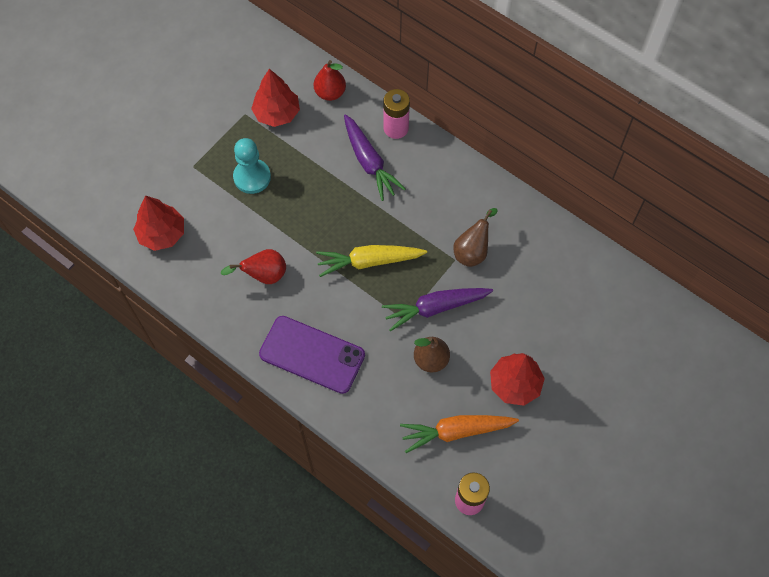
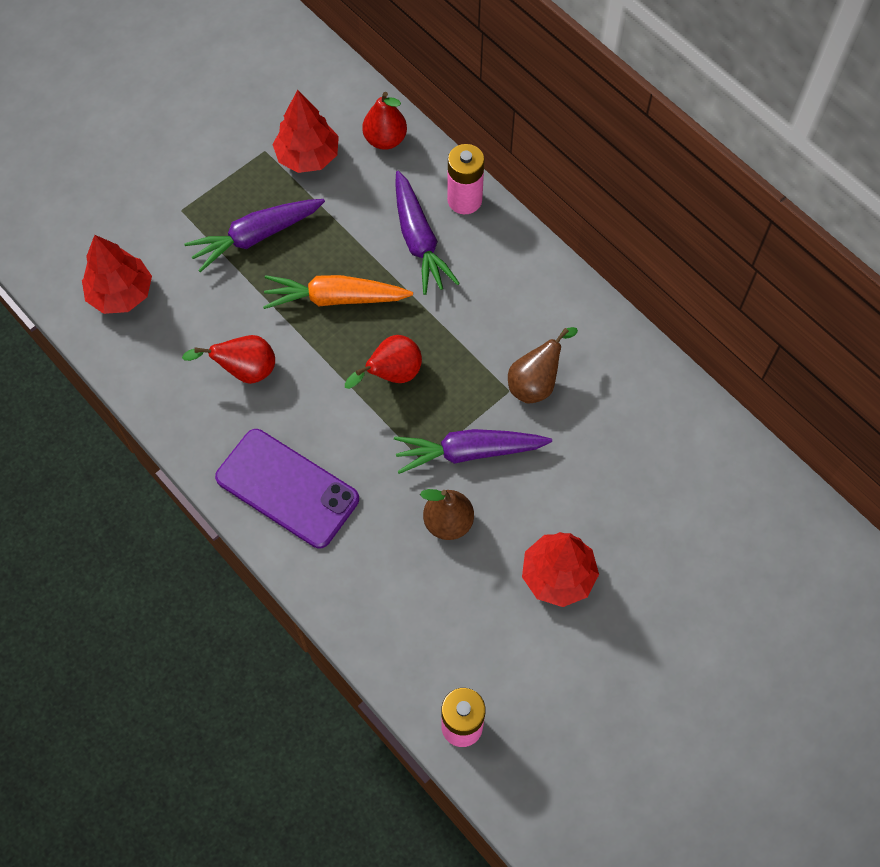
camera: 10 degrees right, 0 degrees up
turquoise pawn [233,138,271,194] -> purple carrot [184,199,325,272]
yellow carrot [316,245,427,277] -> red pear [345,335,422,389]
orange carrot [400,415,519,453] -> orange carrot moved to [263,275,413,309]

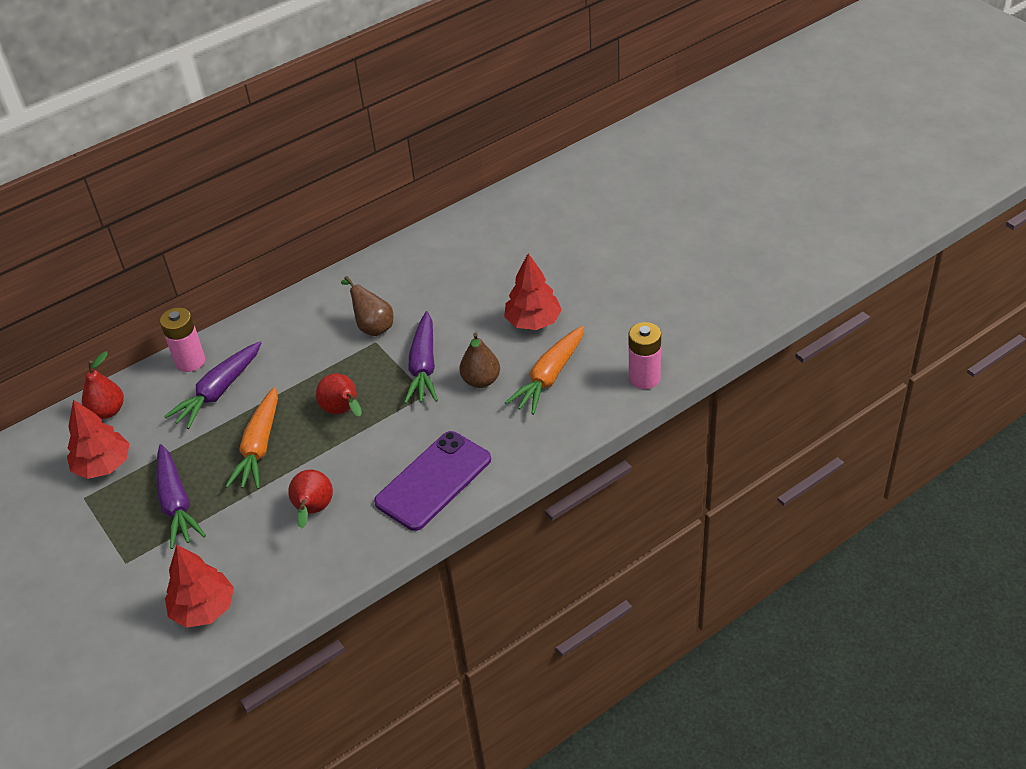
camera: 80 degrees left, 20 degrees down
purple carrot [395,171,460,295] -> purple carrot turned 135 degrees clockwise [164,342,261,429]
none -> orange carrot [505,326,584,415]

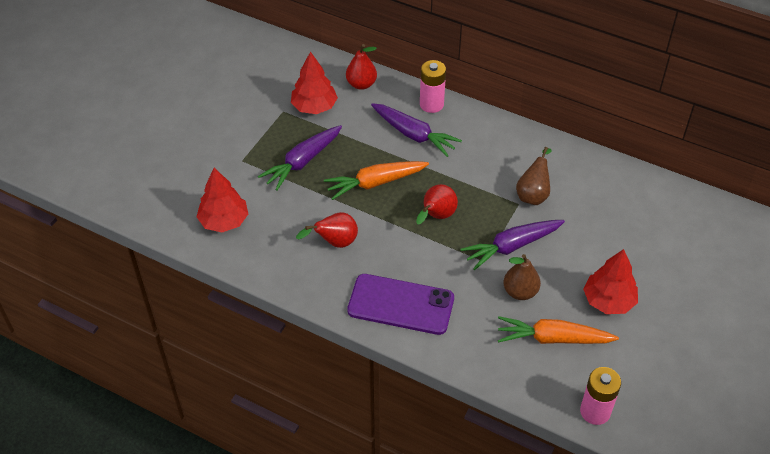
camera: 60 degrees right, 5 degrees up
purple carrot [164,342,261,429] -> purple carrot turned 150 degrees counterclockwise [371,103,462,157]

